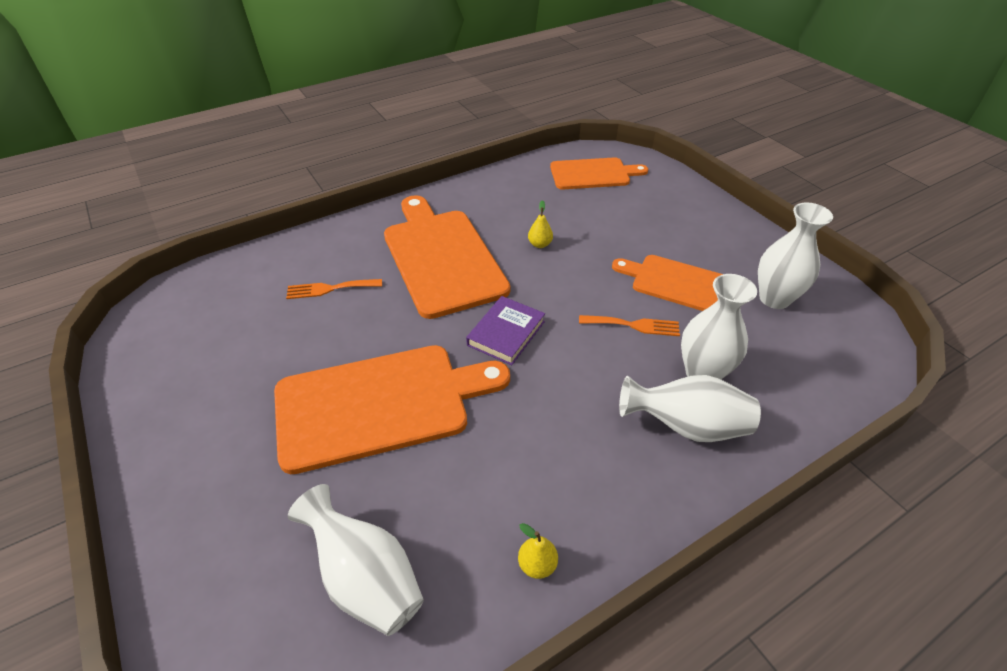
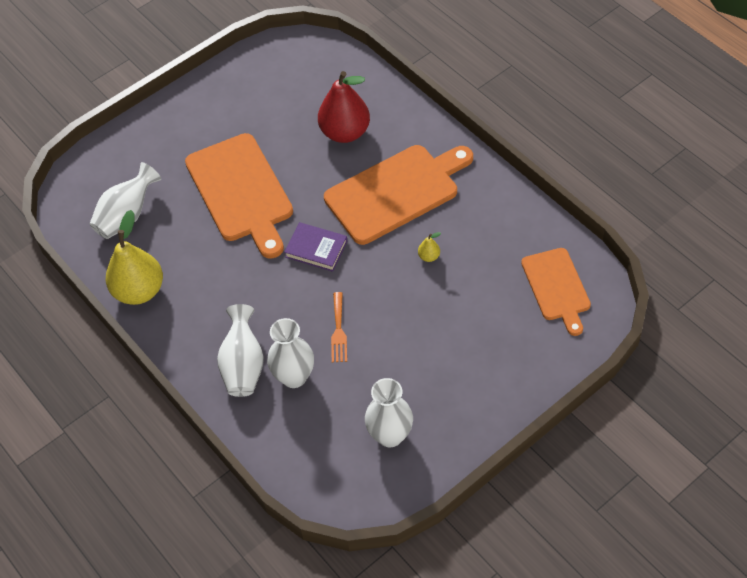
camera: 85 degrees right, 10 degrees up
orange fork [286,279,382,299] -> red pear [318,71,370,143]
yellow pear [518,523,558,579] -> yellow pear [106,210,163,305], size x2.49
orange cutting board [612,255,723,311] -> none

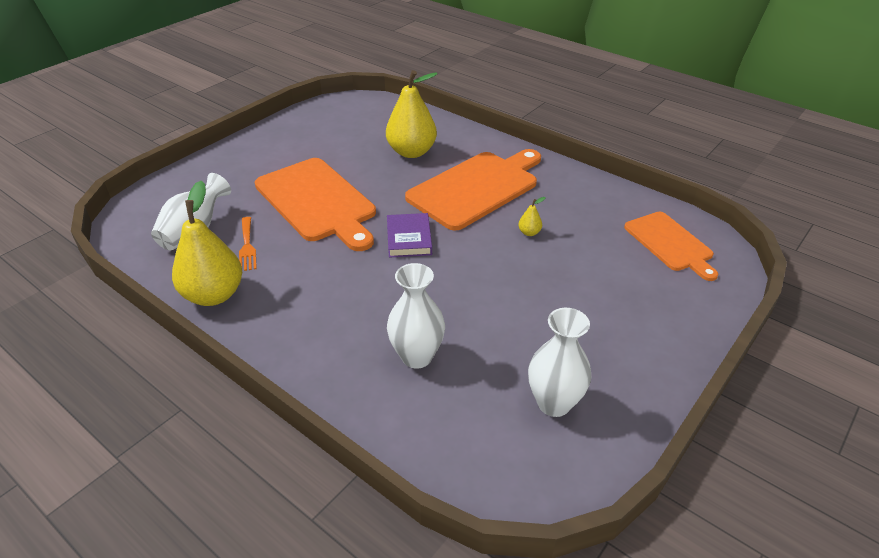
camera: 15 degrees left, 15 degrees down
white vase [217,304,264,397] -> none
purple book [284,222,347,272] -> purple book turned 75 degrees clockwise [387,213,432,258]
red pear [318,71,370,143] -> yellow pear [386,70,437,158]
orange fork [331,292,347,362] -> orange fork moved to [239,217,257,271]

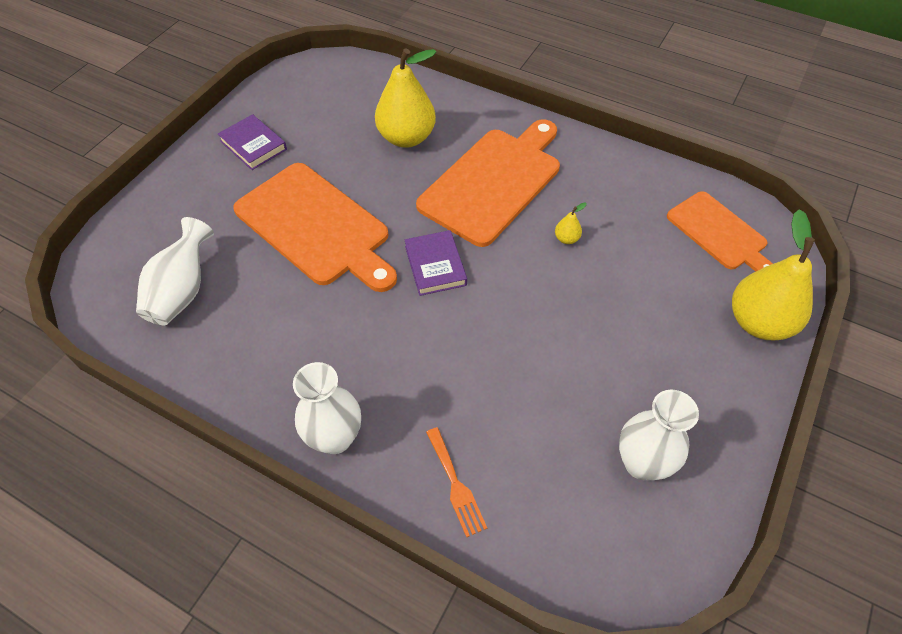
camera: 10 degrees left, 15 degrees up
yellow pear [172,181,242,306] -> yellow pear moved to [732,209,815,340]
orange fork [239,217,257,271] -> orange fork moved to [426,427,487,537]
white vase [387,263,445,368] -> white vase moved to [293,362,361,454]
none -> purple book [218,114,287,170]

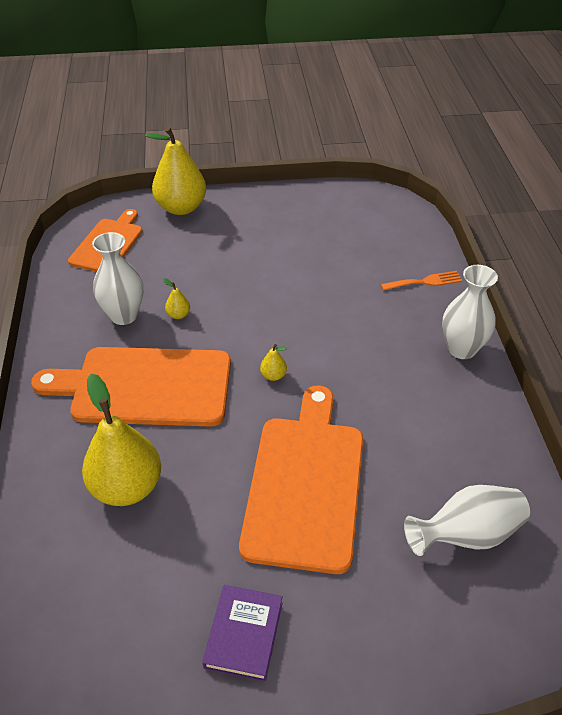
camera: 125 degrees left, 10 degrees down
purple book [405,230,467,296] -> yellow pear [260,344,287,381]
orange fork [426,427,487,537] -> orange fork turned 45 degrees clockwise [381,271,462,291]
white vase [619,390,699,480] -> white vase moved to [92,232,143,325]

